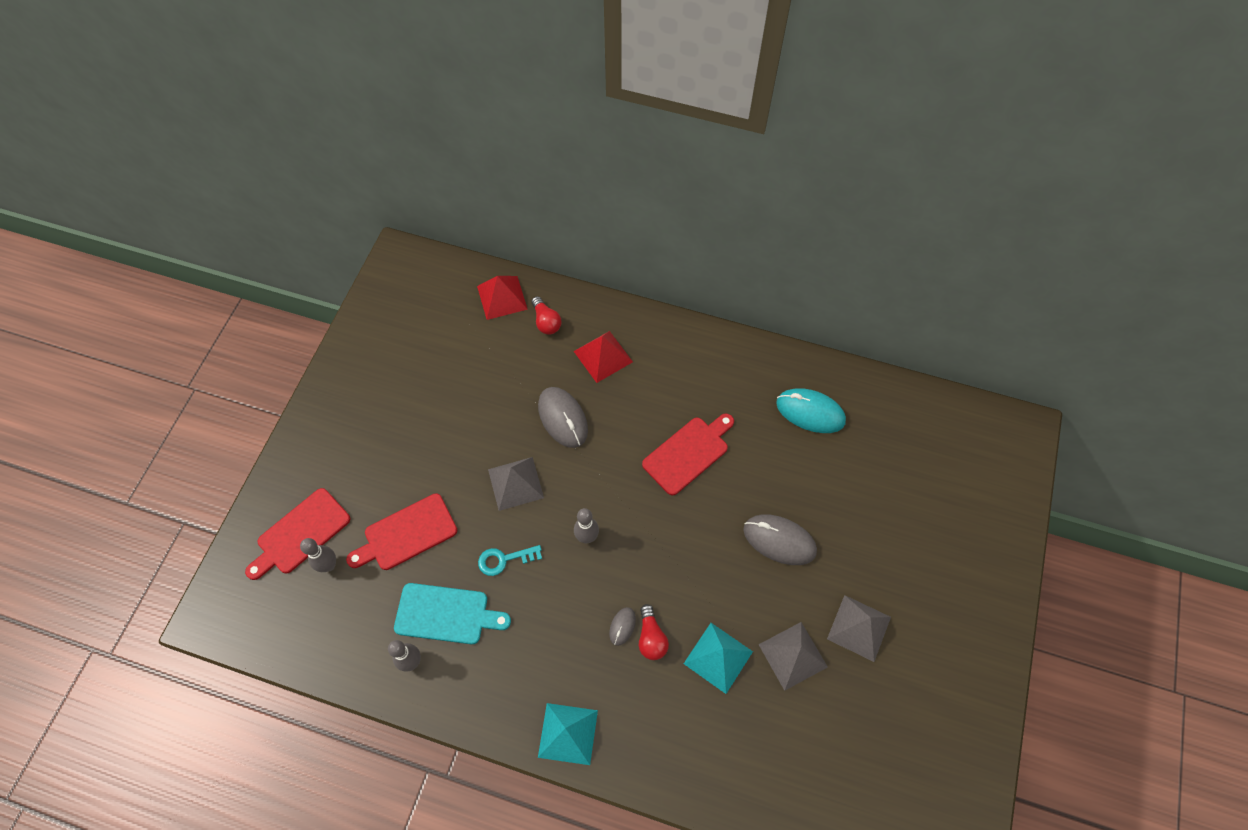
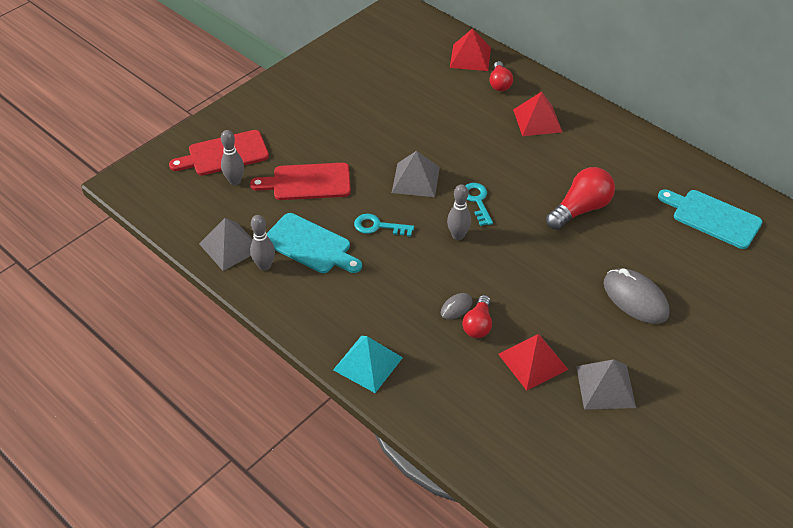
camera: 25 degrees right, 15 degrees down
grey mouse [538,387,588,448] -> none
red cutting board [642,413,734,496] -> red light bulb [546,167,615,230]
turquoise pyramid [684,623,753,694] -> red pyramid [498,334,569,391]
turquoise mouse [776,388,846,433] -> turquoise cutting board [658,189,763,249]
grey pyramid [827,595,891,662] -> grey pyramid moved to [199,218,253,271]
none -> turquoise key [465,183,493,226]

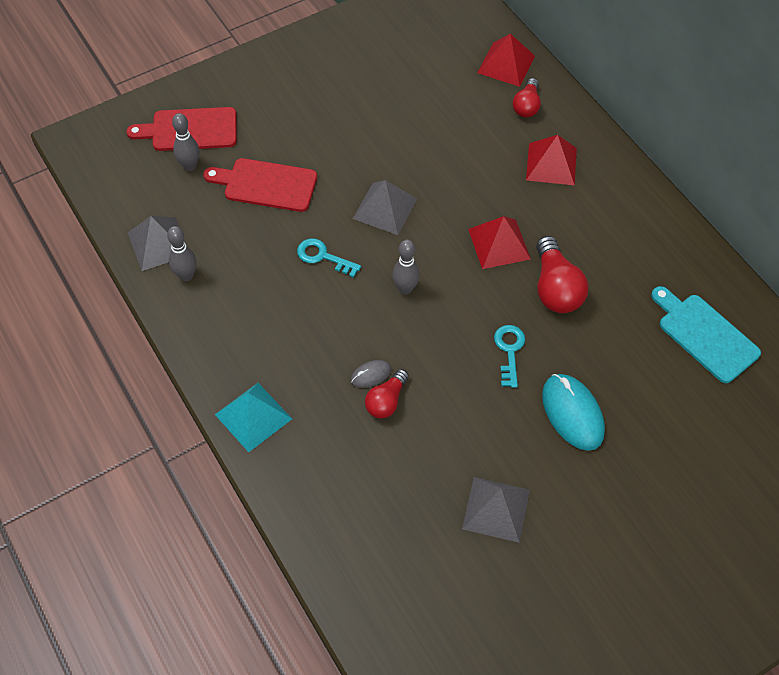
camera: 15 degrees right, 10 degrees up
turquoise cutting board [267,213,362,273] -> none
turquoise key [465,183,493,226] -> turquoise key moved to [494,325,525,388]
red pyramid [498,334,569,391] -> red pyramid moved to [468,216,531,269]
red light bulb [546,167,615,230] -> red light bulb turned 105 degrees clockwise [536,236,588,313]
grey mouse [603,268,670,324] -> turquoise mouse [542,374,605,451]

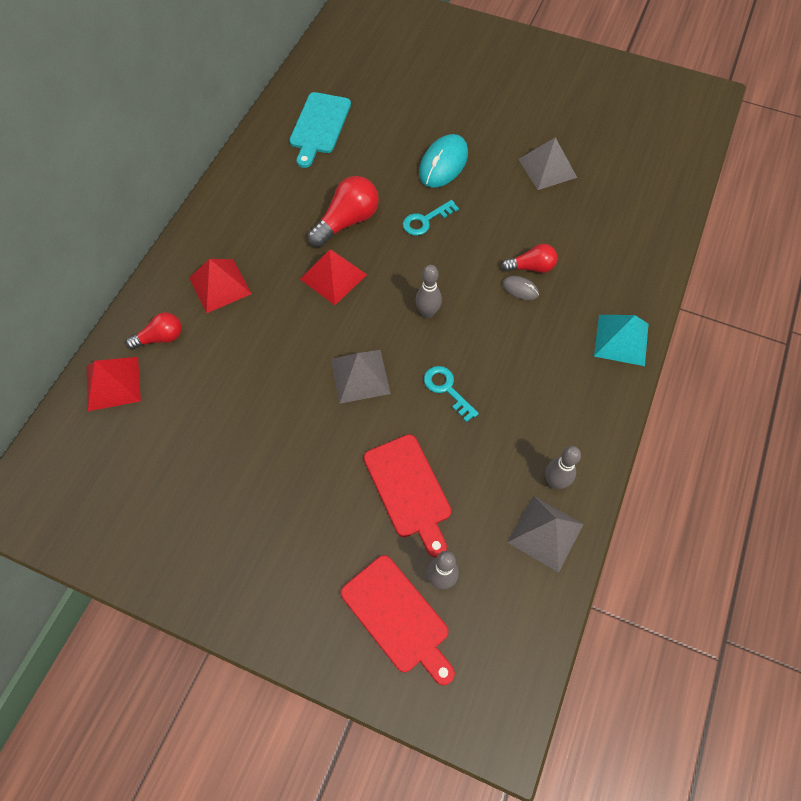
camera: 125 degrees left, 5 degrees up
turquoise key [297,238,361,278] -> turquoise key turned 150 degrees clockwise [424,366,479,422]

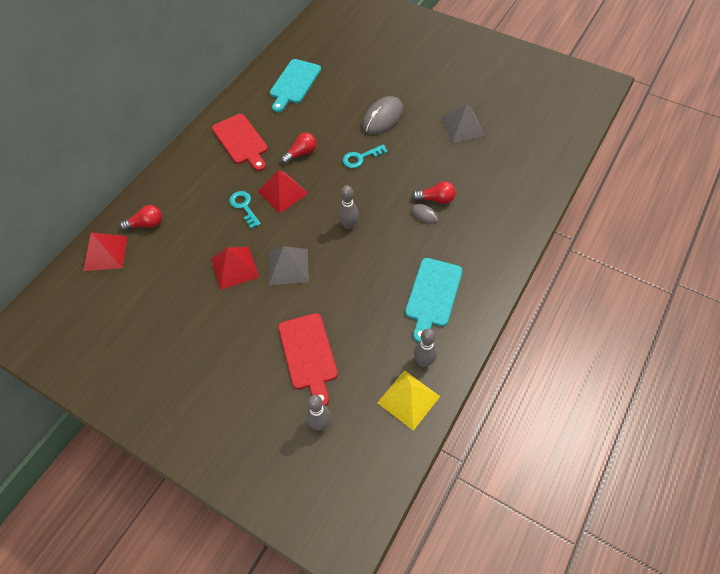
camera: 10 degrees right, 5 degrees down
red pyramid [189,259,252,313] -> red pyramid moved to [211,247,259,290]
red light bulb [308,176,379,247] -> red light bulb [281,133,316,164], size x0.62
red cutting board [341,555,455,685] -> red cutting board moved to [212,114,268,171]
turquoise mouse [419,134,468,188] -> grey mouse [362,96,403,135]
turquoise key [424,366,479,422] -> turquoise key moved to [229,191,261,229]
grey pyramid [507,496,584,573] -> yellow pyramid [377,370,440,431]
turquoise pyramid [594,315,649,366] -> none
none -> turquoise cutting board [405,258,463,342]

